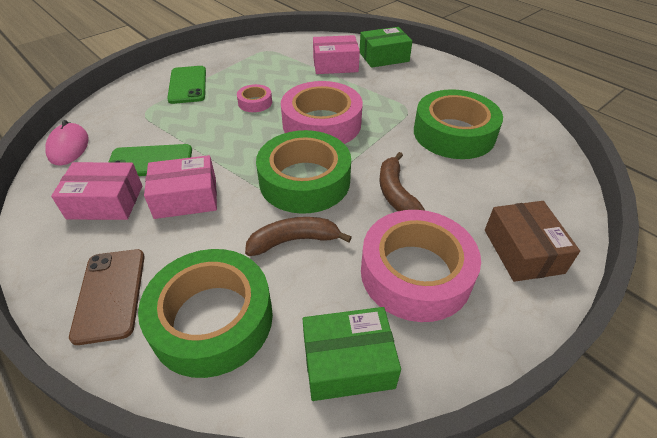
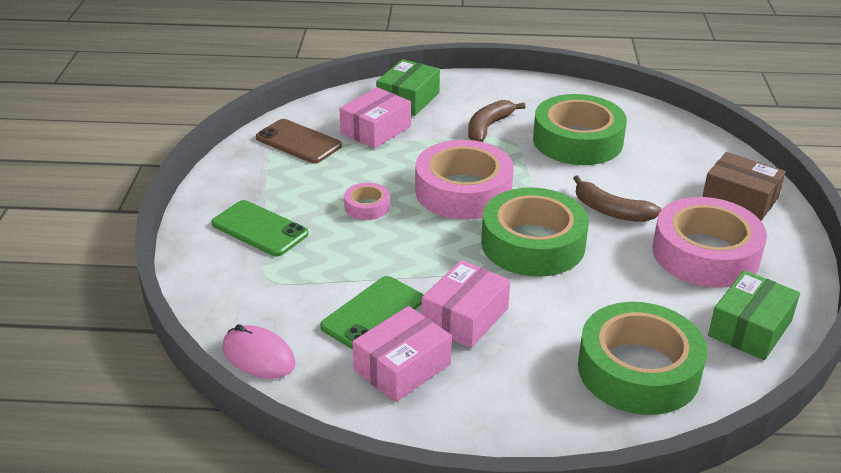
camera: 45 degrees left, 10 degrees down
brown phone [69,249,145,345] -> brown phone moved to [256,119,342,163]
brown banana [245,217,352,256] -> brown banana moved to [468,100,525,142]

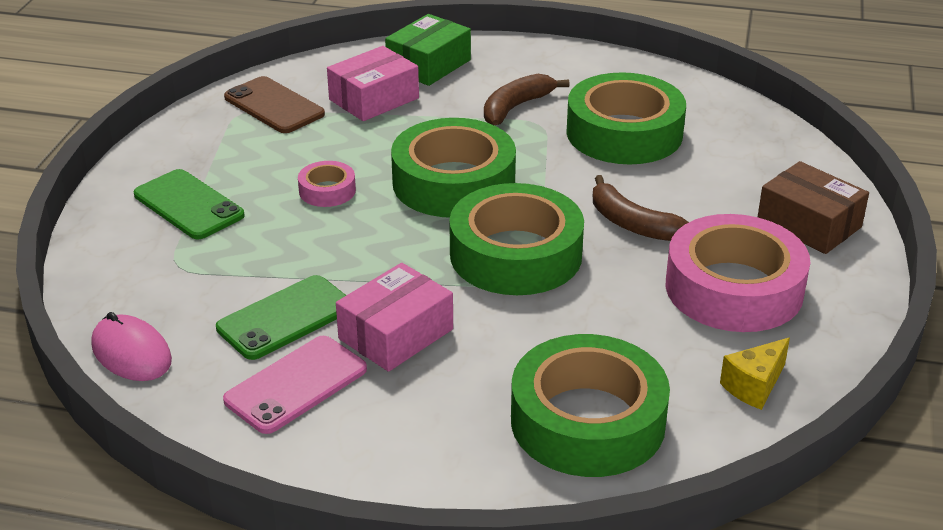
camera: 10 degrees right, 0 degrees up
pink box [352,306,452,402] -> pink phone [223,336,367,434]
pink tape [415,140,514,220] -> green tape [391,118,516,218]
green box [708,270,800,360] -> yellow cheese [720,338,790,410]

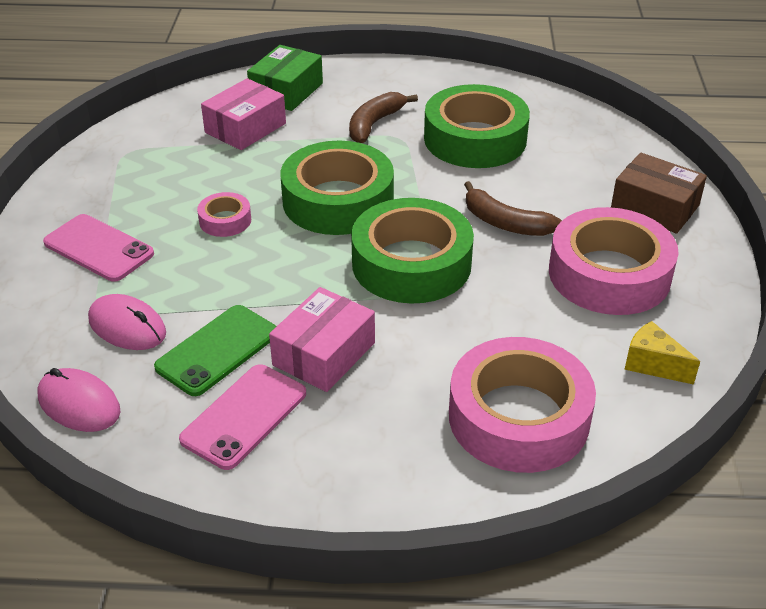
camera: 10 degrees left, 5 degrees up
green phone [134,169,245,239] -> pink phone [43,214,154,282]
brown phone [224,76,325,133] -> none
green tape [511,334,670,477] -> pink tape [449,337,596,473]
yellow cheese [720,338,790,410] -> yellow cheese turned 90 degrees clockwise [624,321,700,385]
none -> pink mouse [88,294,166,350]

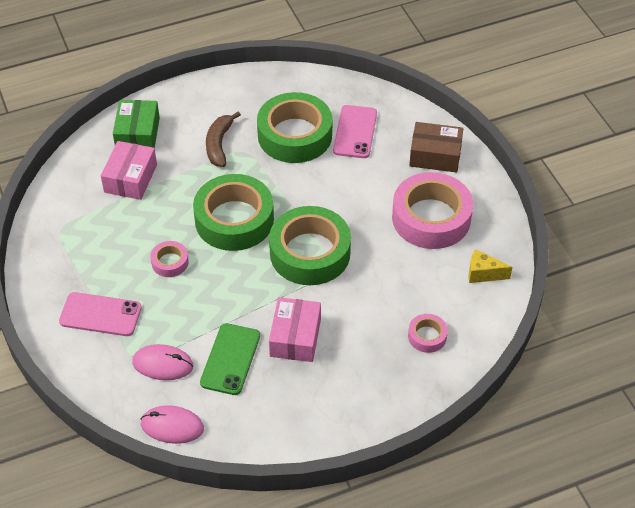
camera: 25 degrees left, 10 degrees up
pink phone [179,364,306,470] -> pink phone moved to [333,105,377,158]
pink tape [449,337,596,473] -> pink tape [408,314,448,353], size x0.46
brown banana [464,181,562,236] -> none

